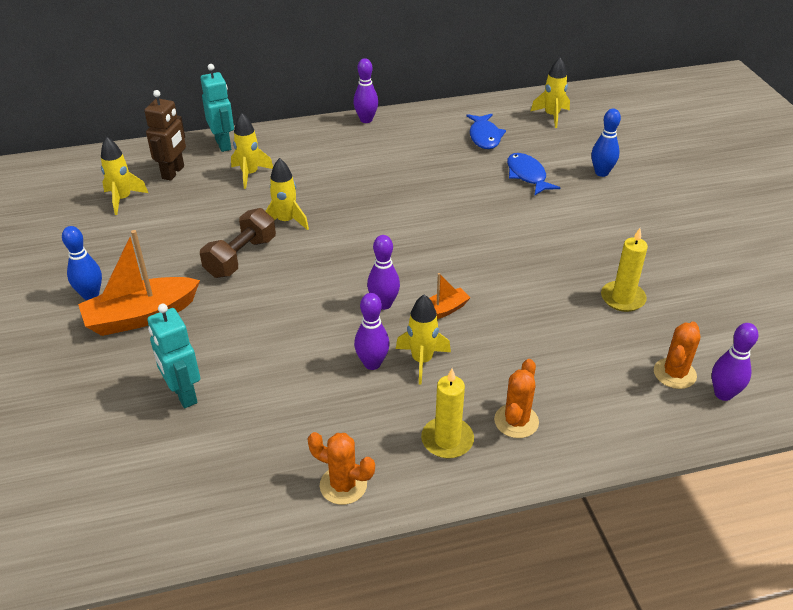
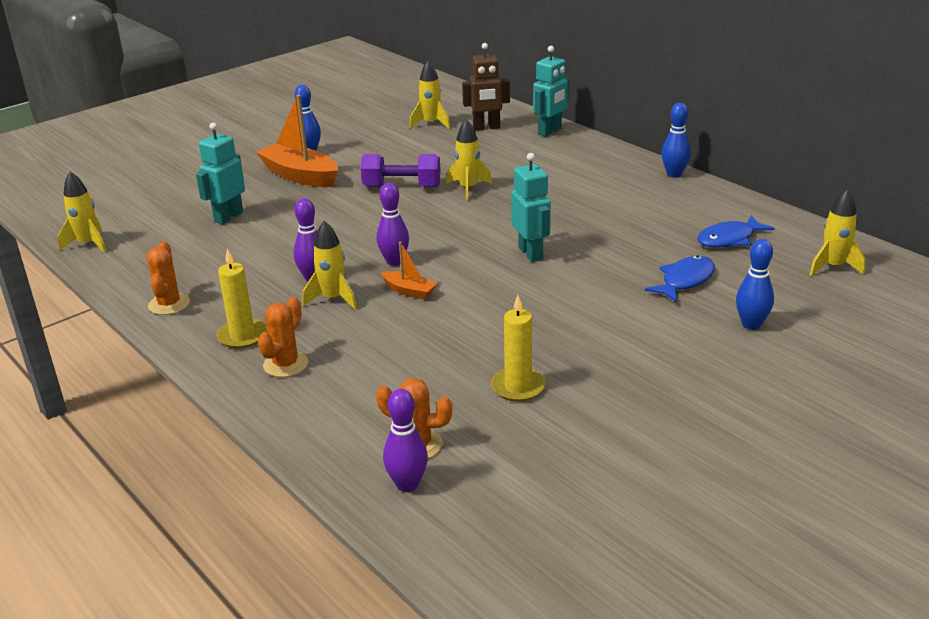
camera: 65 degrees right, 10 degrees down
brown dumbbell [200,208,276,278] -> purple dumbbell [361,154,441,187]
yellow rocket [231,113,273,189] -> yellow rocket moved to [58,172,106,253]
purple bowling pin [353,58,378,123] -> blue bowling pin [662,103,691,178]
orange cactus [494,359,539,438] -> orange cactus turned 60 degrees counterclockwise [258,297,308,377]
none -> turquoise robot [511,153,551,262]

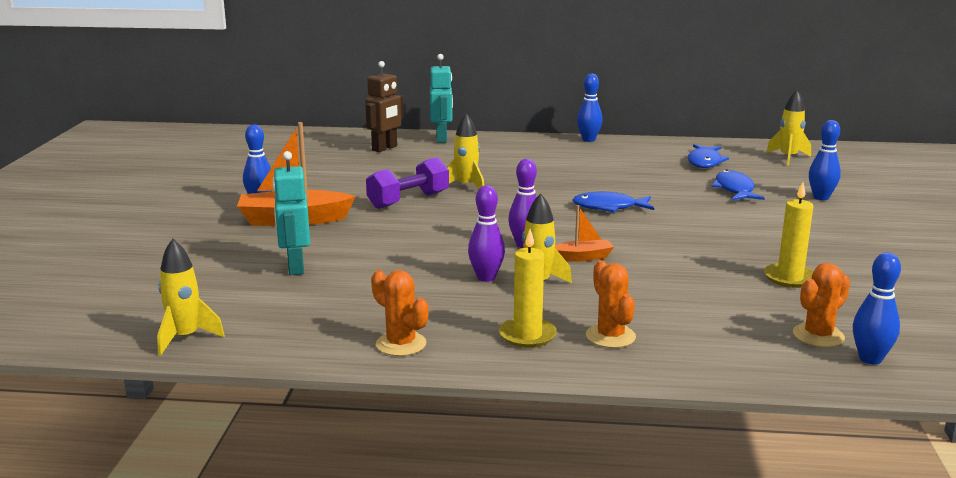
camera: 45 degrees left, 10 degrees down
purple bowling pin [383,389,428,492] -> blue bowling pin [853,252,901,364]
yellow rocket [409,61,450,129] -> none
turquoise robot [511,153,551,262] -> blue fish [573,192,654,212]

